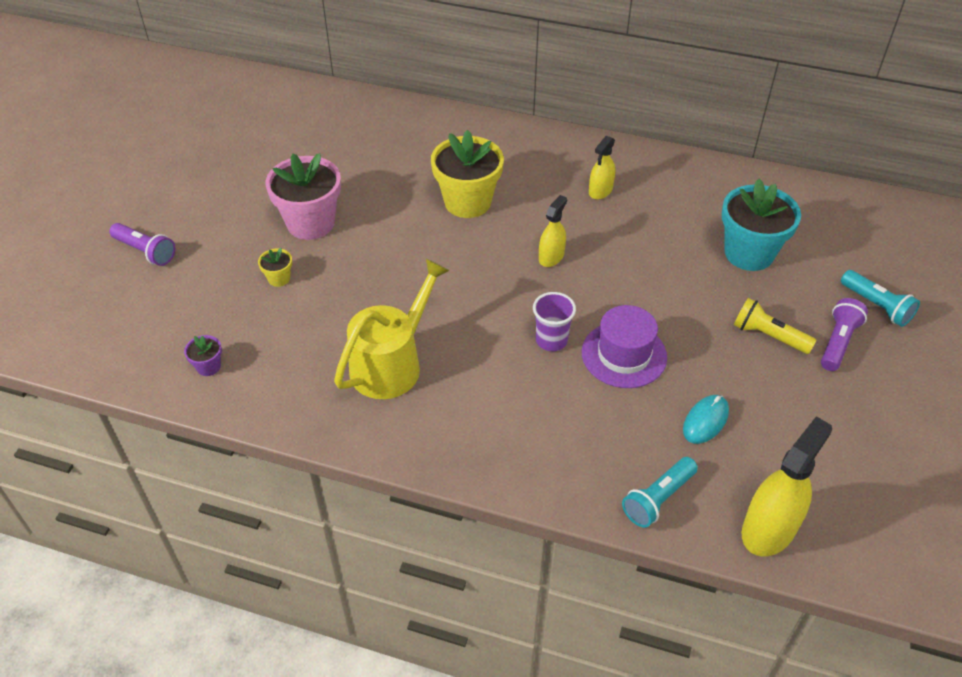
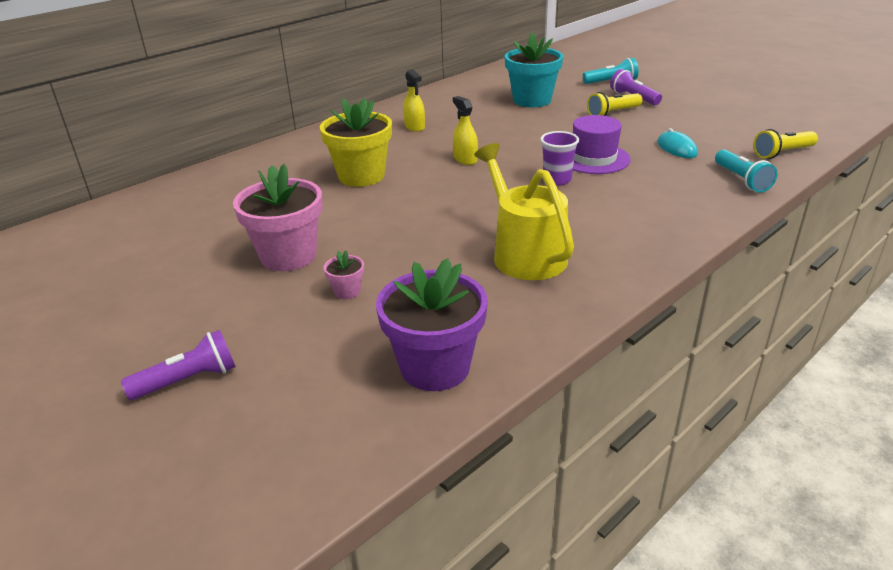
camera: 60 degrees left, 15 degrees down
purple flower pot [184,335,222,376] -> purple flower pot [376,258,488,391], size x2.28
yellow flower pot [258,248,292,287] -> pink flower pot [324,250,364,299]
yellow spray bottle [742,416,832,557] -> yellow flashlight [753,129,818,159]

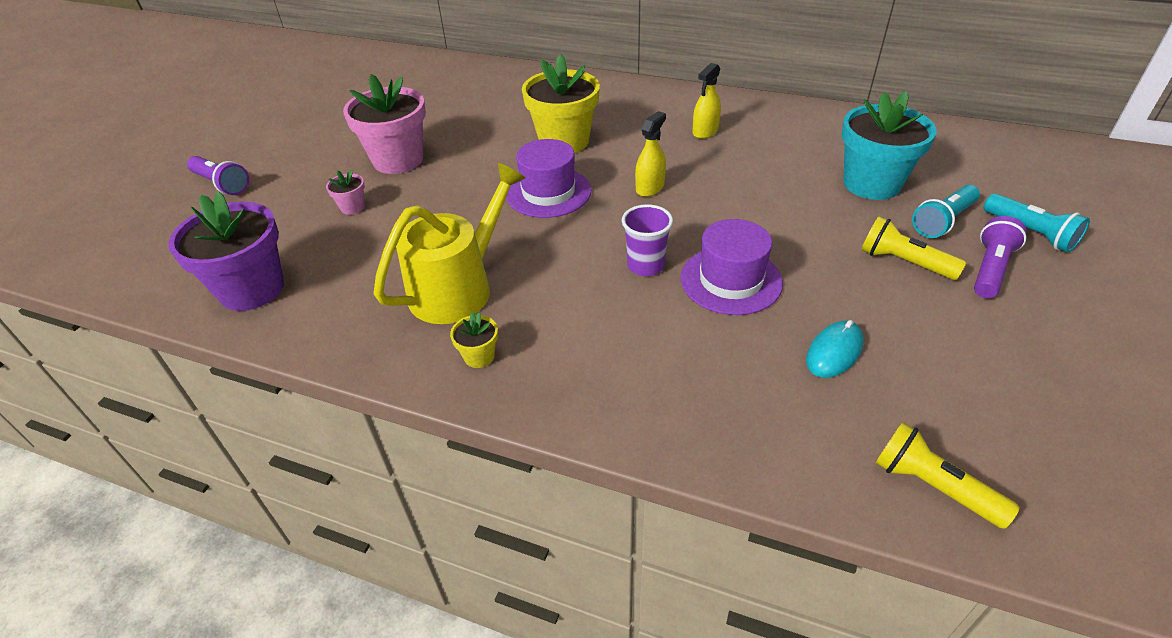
camera: 65 degrees right, 10 degrees up
turquoise flashlight [715,150,778,192] -> turquoise flashlight moved to [912,185,980,238]
none -> yellow flower pot [450,312,498,368]
none -> purple hat [506,139,591,218]

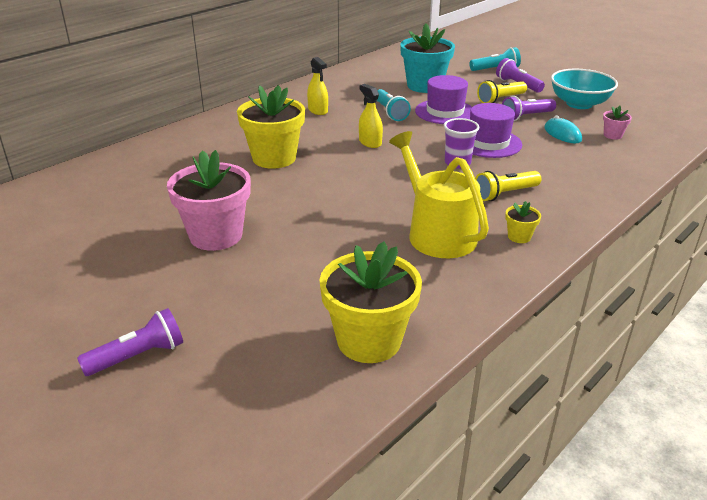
camera: 70 degrees left, 10 degrees down
purple flower pot [168,191,284,311] -> yellow flower pot [320,242,422,363]
pink flower pot [326,170,365,215] -> pink flower pot moved to [603,106,632,139]
purple hat [506,139,591,218] -> purple hat moved to [415,75,472,124]
yellow flashlight [875,422,1020,529] -> yellow flashlight moved to [475,171,541,201]
turquoise flashlight [912,185,980,238] -> turquoise flashlight moved to [377,89,411,121]
none -> purple flashlight [502,96,556,121]
none -> turquoise bowl [551,69,618,109]

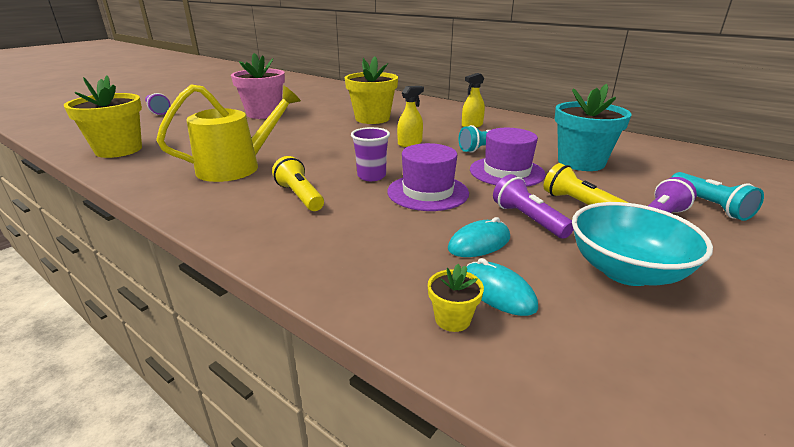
camera: 85 degrees right, 5 degrees down
yellow flower pot [505,201,541,243] -> yellow flower pot moved to [428,264,484,332]
pink flower pot [603,106,632,139] -> turquoise mouse [466,258,538,316]

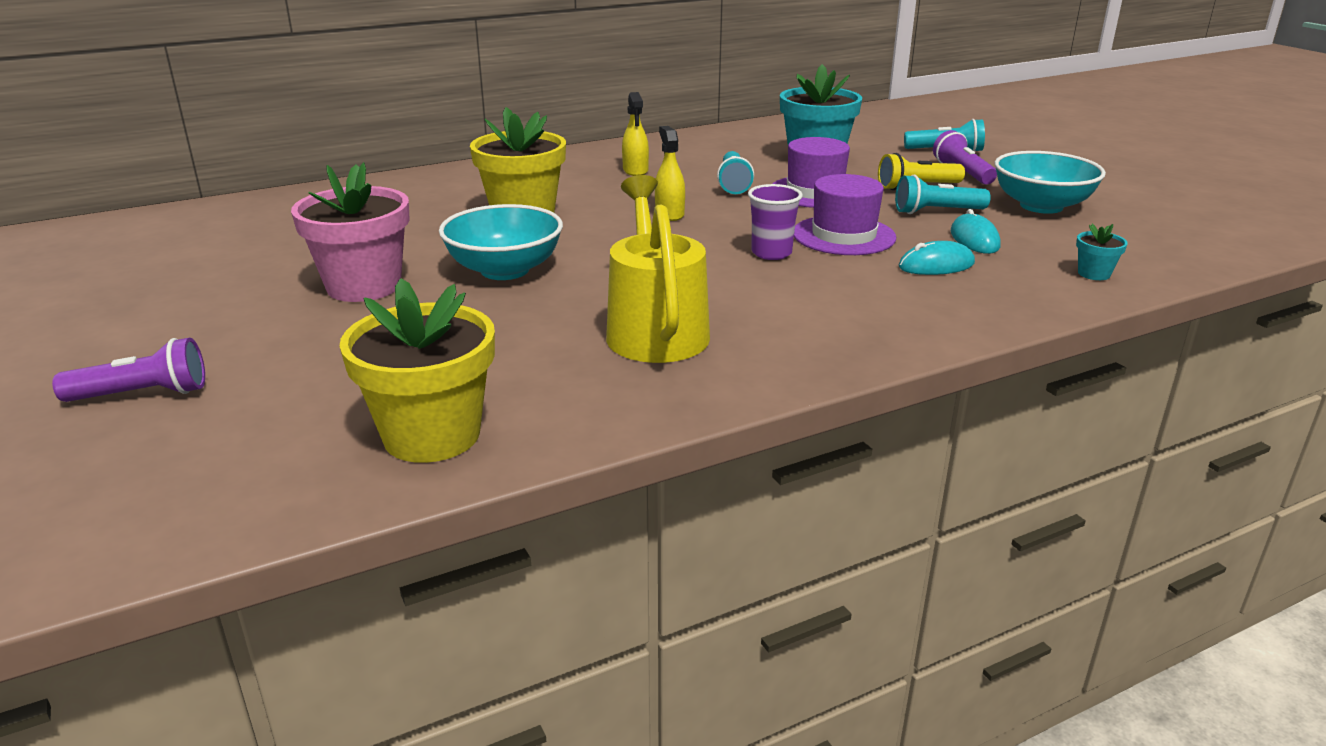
camera: 65 degrees left, 0 degrees up
yellow flashlight [272,156,324,211] -> none
yellow flower pot [428,264,484,332] -> turquoise flower pot [1076,224,1128,280]
turquoise mouse [466,258,538,316] -> turquoise mouse moved to [898,241,975,275]
purple flashlight [493,174,574,239] -> turquoise flashlight [895,175,991,214]
none -> turquoise bowl [439,204,563,280]

